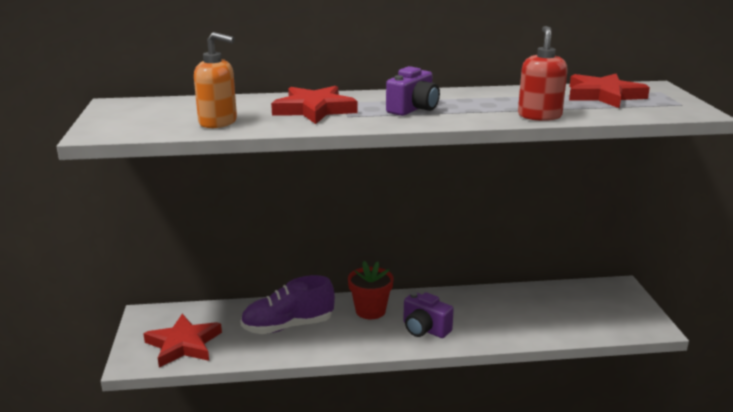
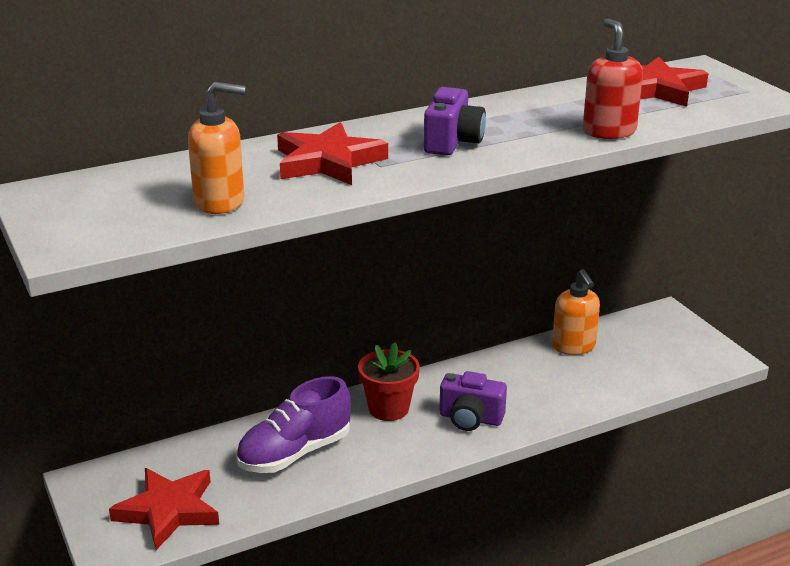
camera: 20 degrees left, 5 degrees up
none -> orange soap dispenser [552,269,600,355]

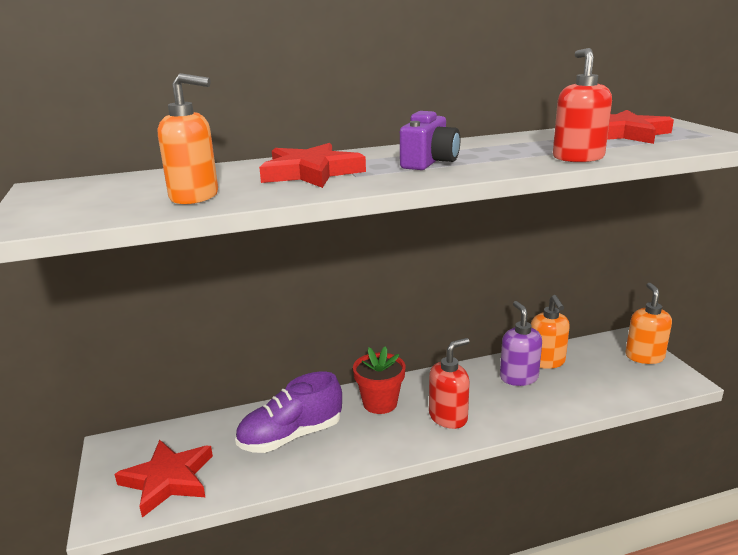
camera: 10 degrees right, 5 degrees down
purple camera [439,371,507,431] -> red soap dispenser [429,338,470,429]
none -> purple soap dispenser [500,301,542,386]
none -> orange soap dispenser [625,283,672,364]

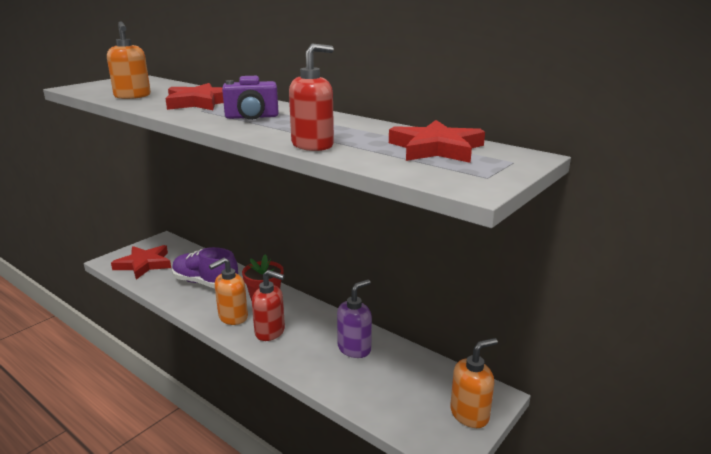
camera: 55 degrees right, 0 degrees up
orange soap dispenser [531,295,570,369] -> orange soap dispenser moved to [209,258,248,325]

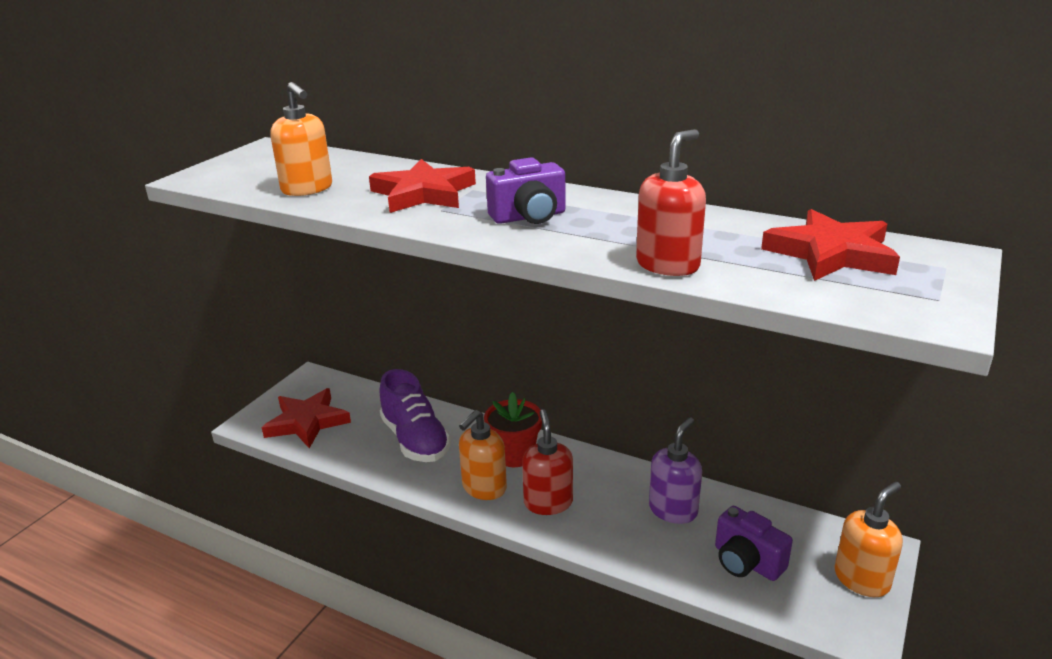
camera: 10 degrees left, 5 degrees up
purple shoe [172,247,238,288] -> purple shoe turned 135 degrees counterclockwise [380,369,451,462]
red soap dispenser [252,270,285,341] -> red soap dispenser turned 105 degrees counterclockwise [522,409,573,515]
none -> purple camera [715,506,793,581]

